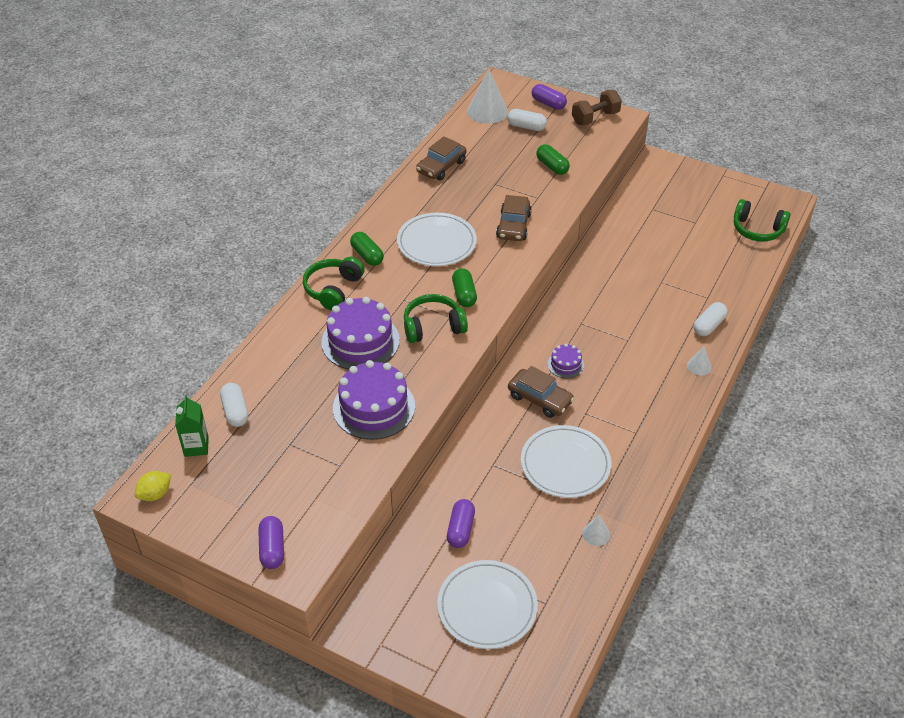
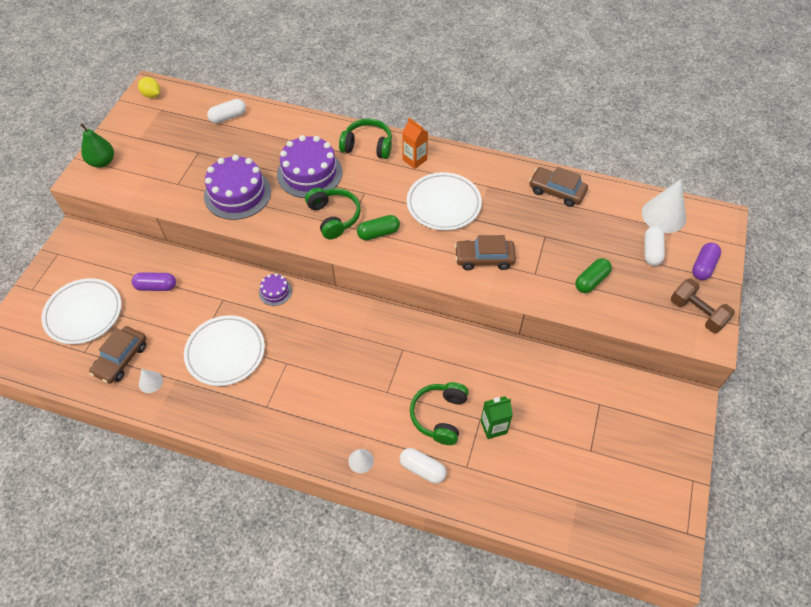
camera: 80 degrees right, 10 degrees up
green carton [175,395,209,457] -> green carton moved to [481,396,513,439]
purple capsule [258,516,284,569] -> green pear [80,123,114,168]
green capsule [350,232,384,266] -> orange carton [402,118,428,169]
brown car [508,366,574,418] -> brown car moved to [89,326,146,384]
purple cake [548,344,584,378] -> purple cake moved to [259,273,292,306]
green headphones [734,199,791,242] -> green headphones moved to [410,382,469,445]

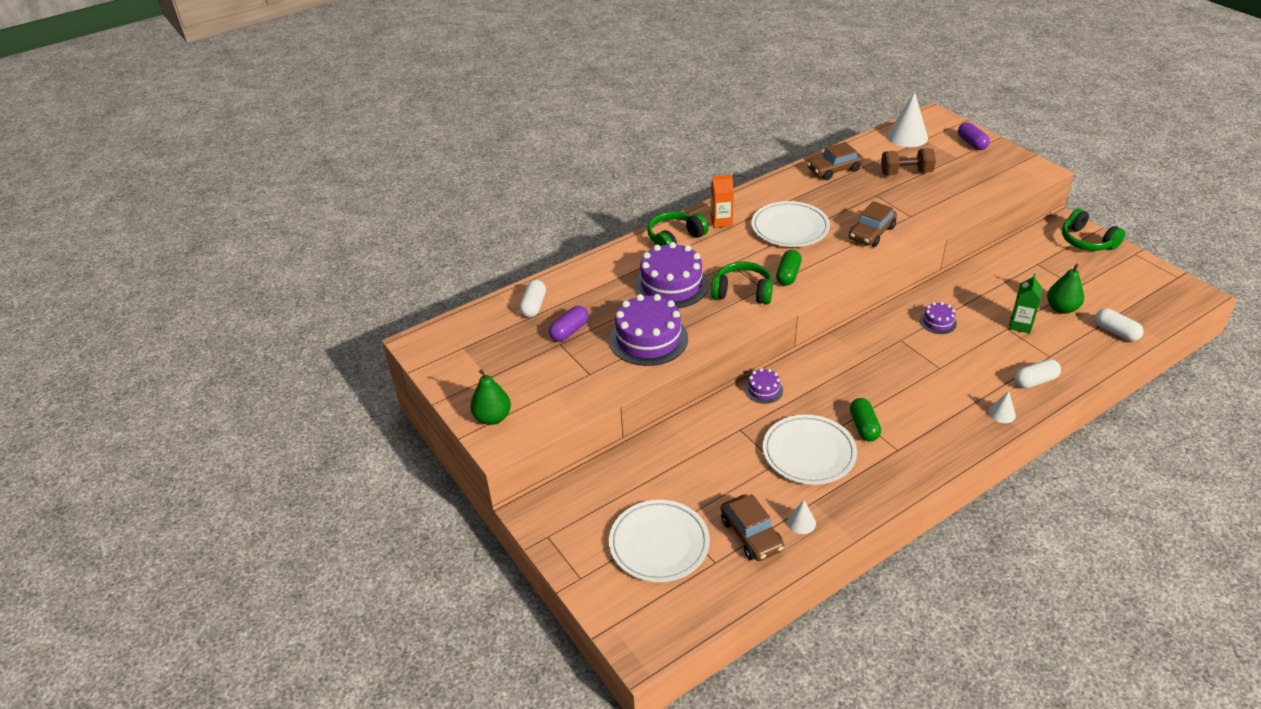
camera: 50 degrees left, 15 degrees down
purple capsule [132,272,176,291] -> purple capsule moved to [549,306,589,342]
yellow lemon [138,77,160,98] -> none
green headphones [410,382,469,445] -> green headphones moved to [1062,209,1125,251]
green capsule [575,258,612,293] -> green capsule moved to [850,398,881,441]
white capsule [644,226,665,266] -> white capsule moved to [1095,309,1144,341]
brown dumbbell [671,279,735,333] -> brown dumbbell moved to [881,148,936,175]
none -> purple cake [920,302,957,334]
none -> green pear [1047,264,1084,314]

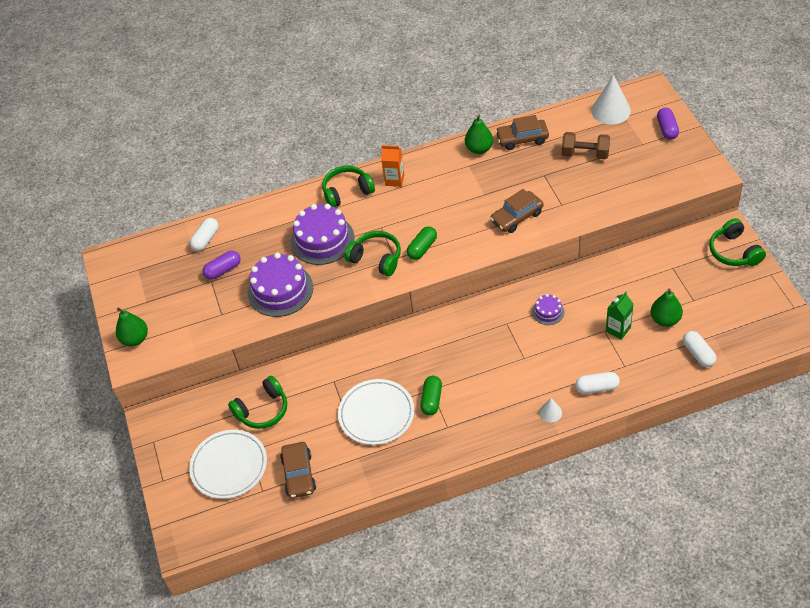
camera: 20 degrees right, 10 degrees up
purple cake [745,368,783,404] -> none
white plate [751,201,830,247] -> none
white cone [787,500,816,534] -> none
none -> green headphones [228,376,287,429]
none -> green pear [465,115,493,154]

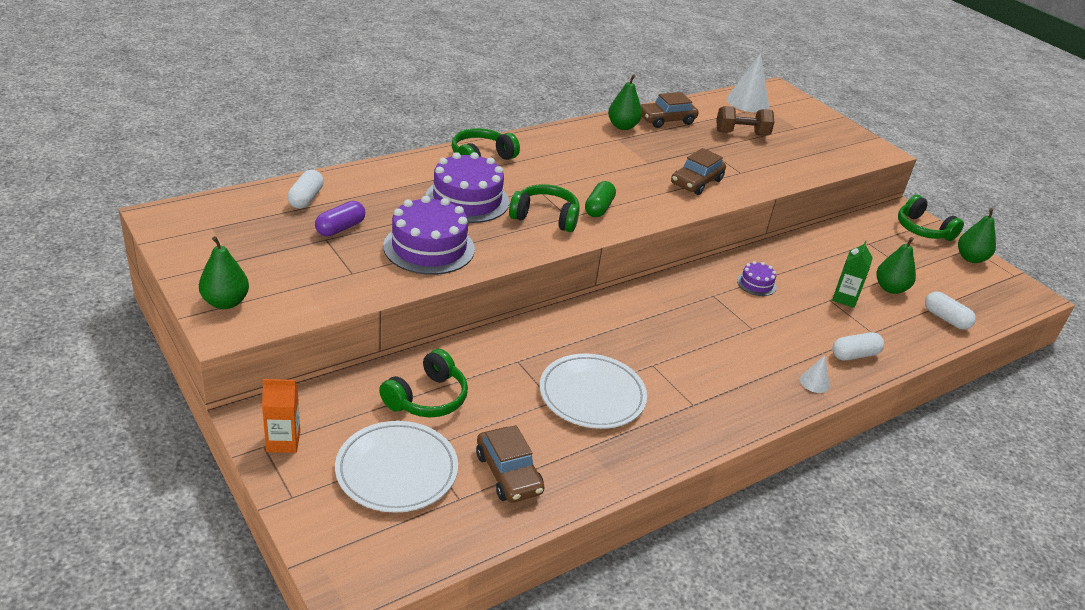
camera: 25 degrees left, 15 degrees down
orange carton [381,145,404,187] -> orange carton moved to [262,379,300,453]
green capsule [420,376,442,415] -> none
purple capsule [657,108,679,140] -> none
none -> green pear [958,208,996,263]

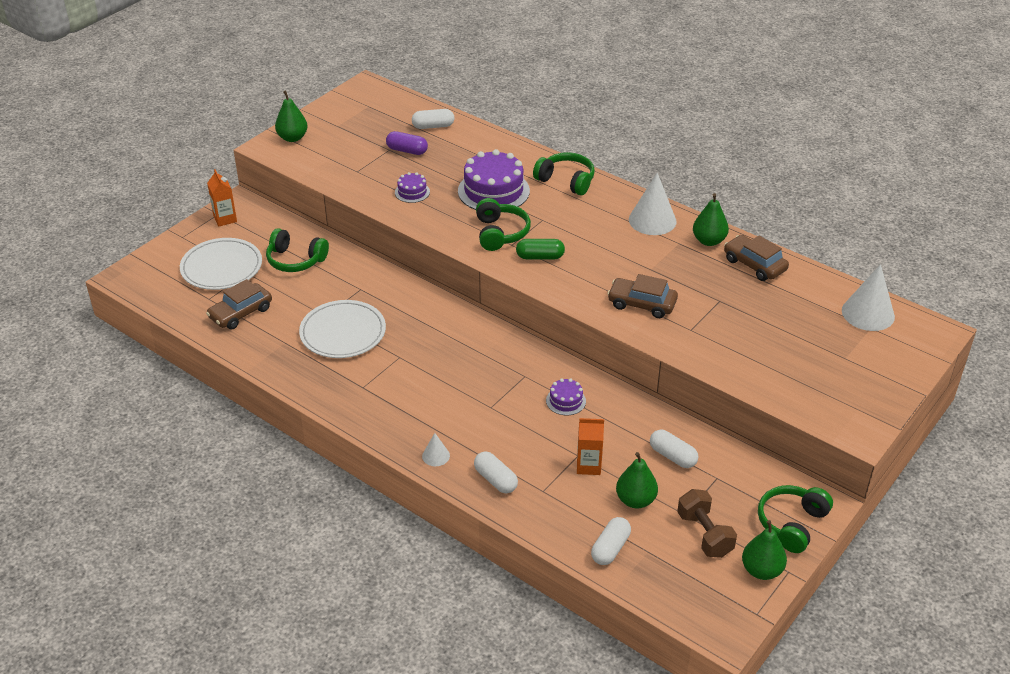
camera: 75 degrees right, 5 degrees up
purple cake [383,196,475,275] -> purple cake [395,172,430,203], size x0.49
brown dumbbell [716,106,775,136] -> brown dumbbell moved to [677,489,737,558]
green carton [832,240,873,308] -> orange carton [577,418,604,475]
none -> white cone [629,173,677,235]
none -> white capsule [650,430,698,468]

